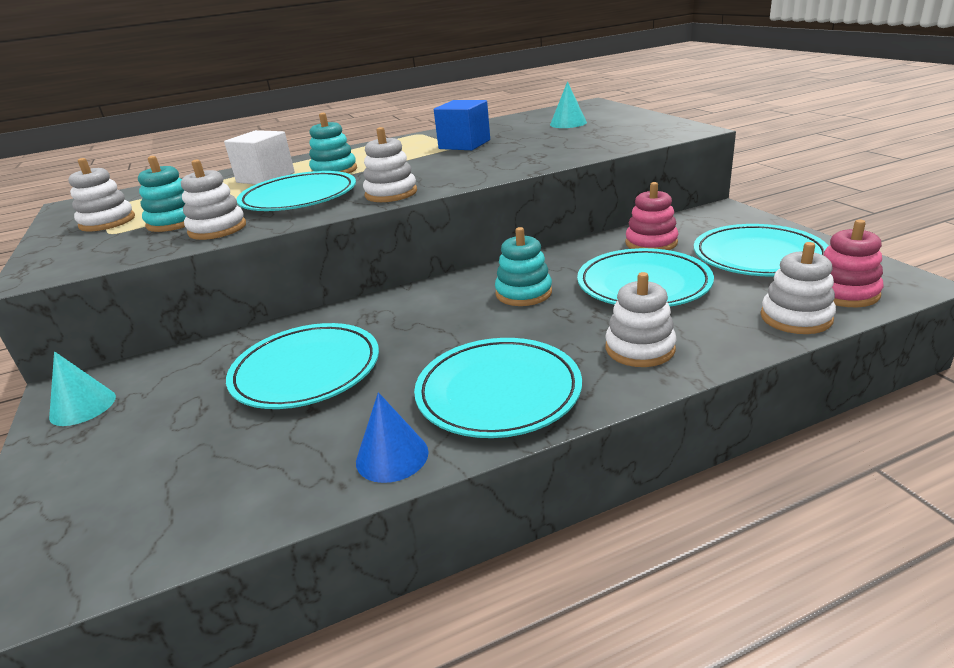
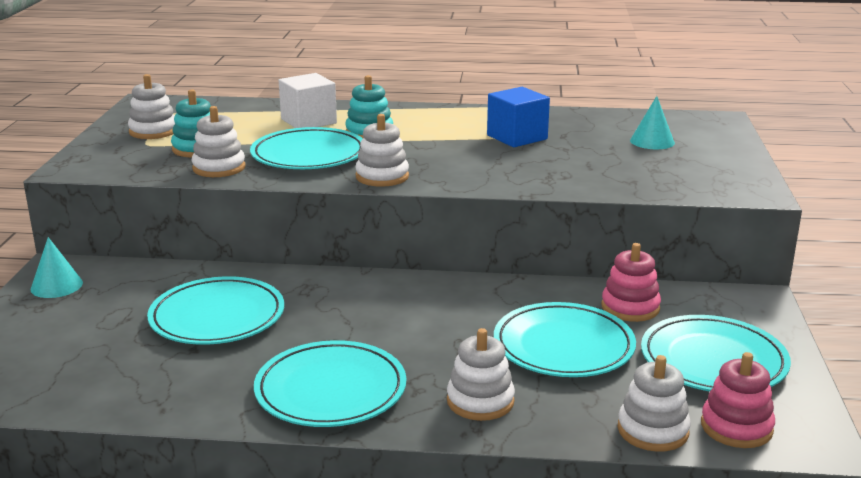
camera: 25 degrees right, 5 degrees down
blue cone [356,392,428,483] -> none
turquoise stacking toy [495,227,552,306] -> none

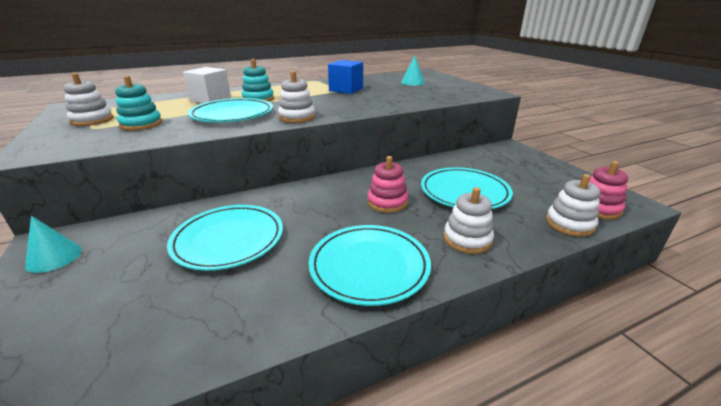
camera: 30 degrees left, 5 degrees up
white stacking toy [191,106,246,177] -> none
pink stacking toy [601,243,661,322] -> pink stacking toy moved to [367,156,408,213]
turquoise plate [641,315,791,391] -> none

